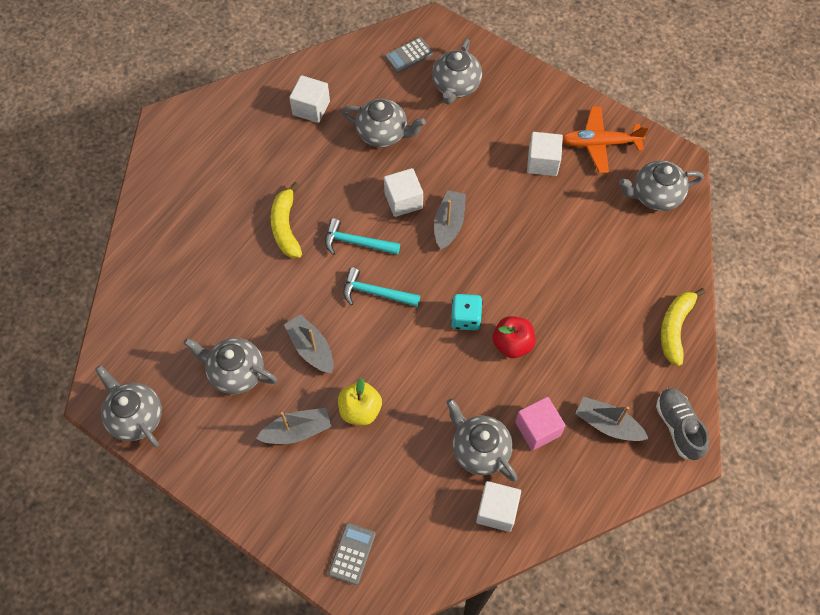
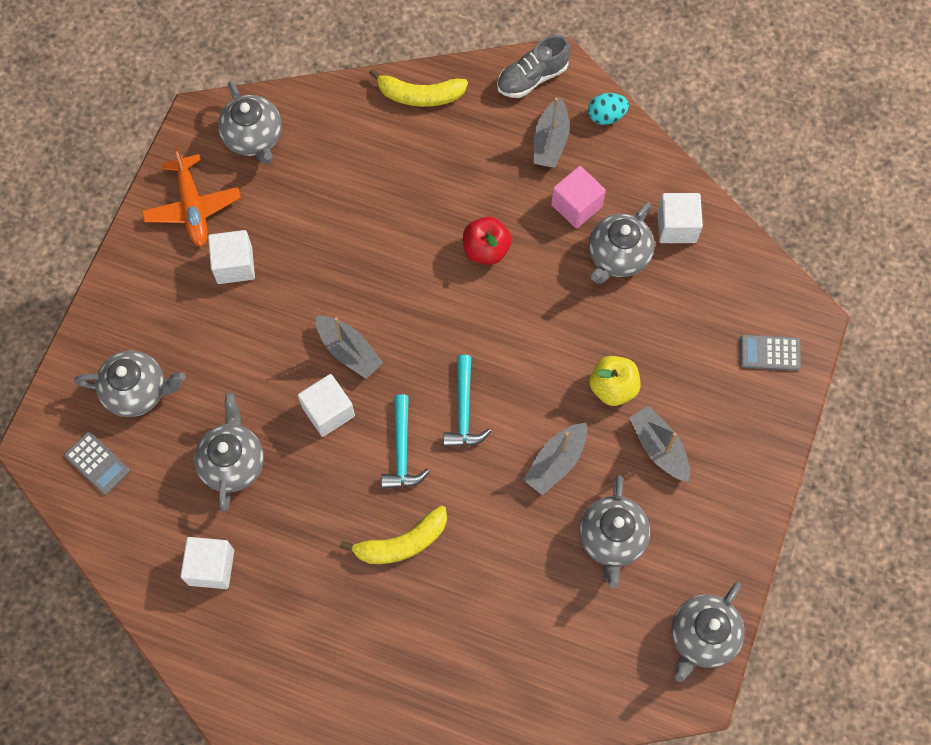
camera: 105 degrees left, 5 degrees up
grey boat [434,190,466,250] -> grey boat turned 135 degrees counterclockwise [316,316,383,379]
turquoise dice [451,294,483,330] -> none
none -> turquoise egg [588,93,629,125]

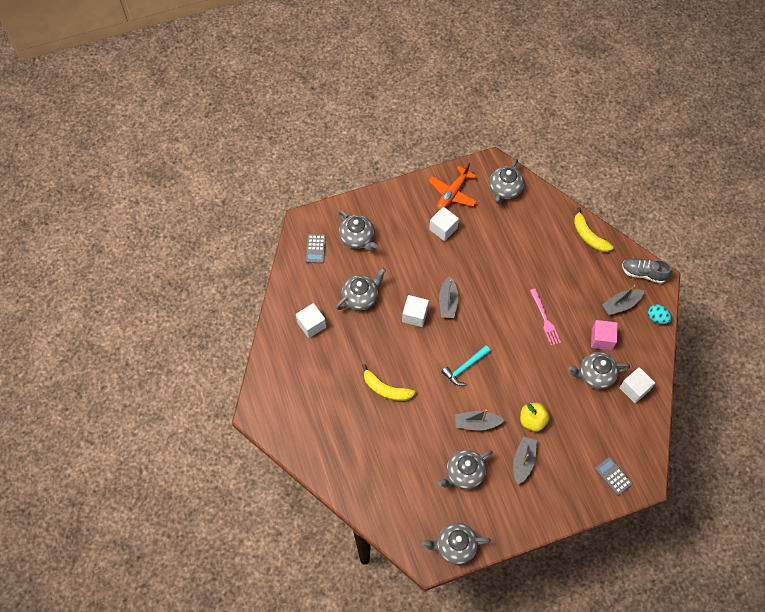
camera: 50 degrees right, 5 degrees down
turquoise hammer [381,394,430,489] -> none
red apple [463,217,512,265] -> pink fork [530,288,561,346]

